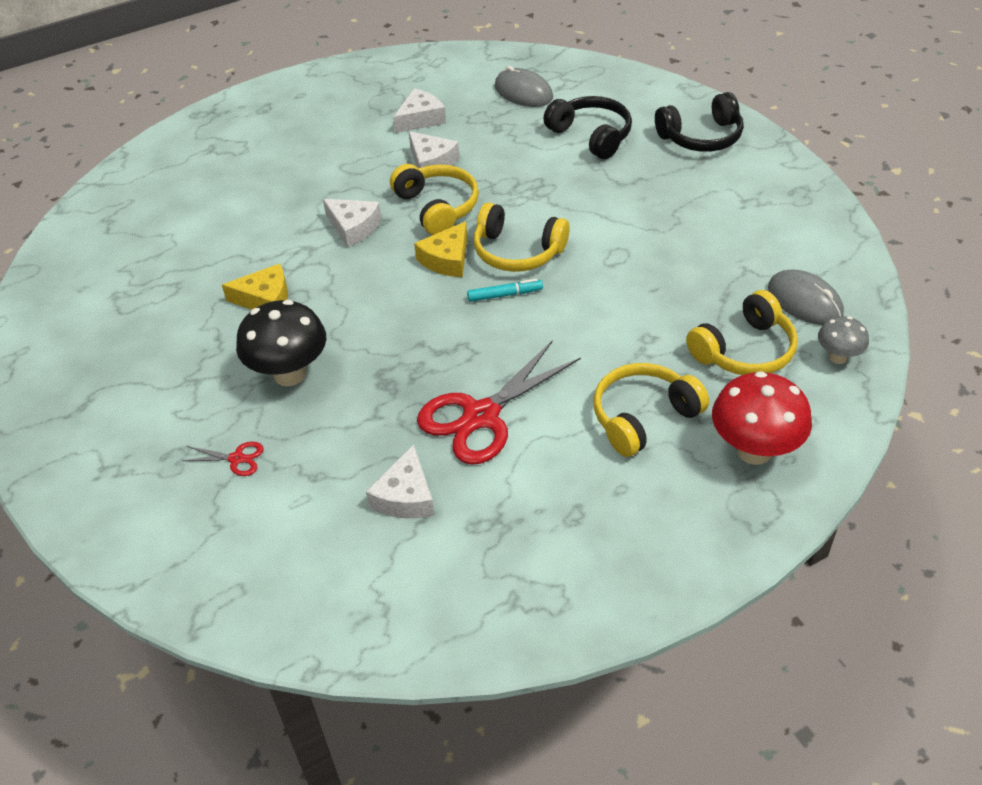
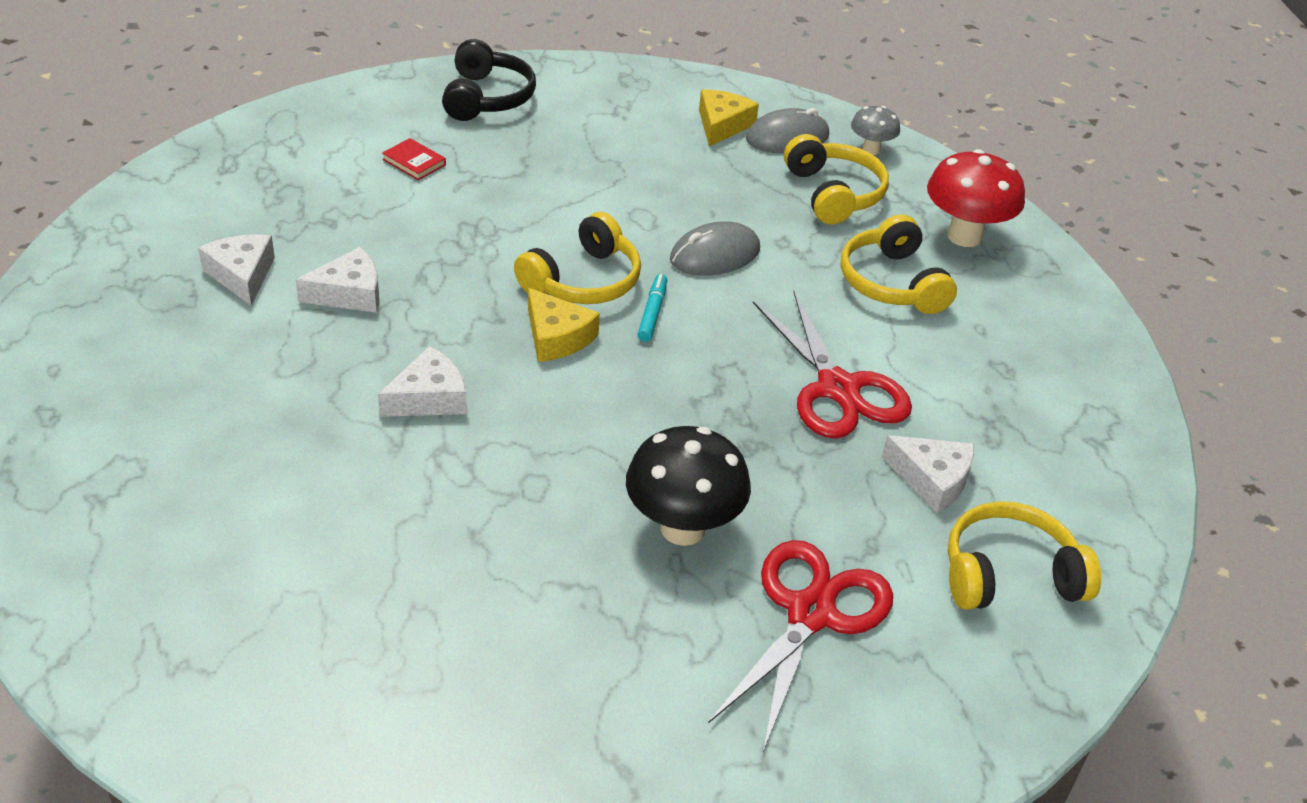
camera: 75 degrees left, 5 degrees down
red scissors [182,442,264,476] -> red scissors [708,540,893,751], size x2.31
yellow cheese [222,264,288,310] -> yellow cheese moved to [699,89,759,147]
yellow headphones [390,164,479,235] -> yellow headphones moved to [948,501,1101,610]
grey mouse [495,66,553,107] -> grey mouse moved to [670,221,760,276]
black headphones [543,96,632,159] -> red book [382,138,446,180]

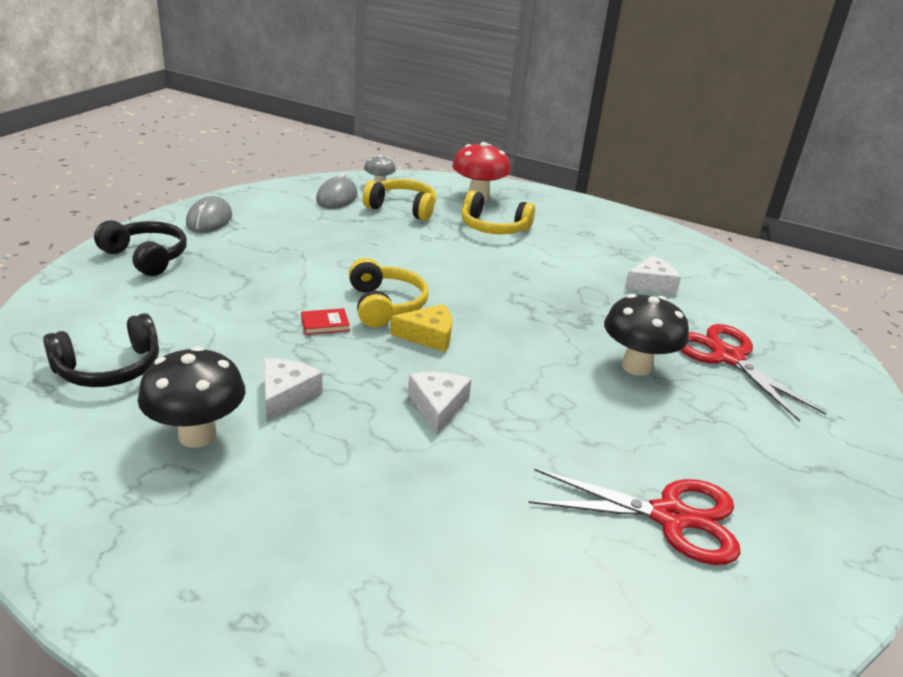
camera: 55 degrees left, 10 degrees down
white cheese [198,234,275,306] -> black mushroom [138,346,245,448]
red book [382,138,446,180] -> red book moved to [301,308,350,335]
turquoise marker [638,274,667,342] -> none
grey mouse [670,221,760,276] -> grey mouse moved to [186,196,232,233]
yellow cheese [699,89,759,147] -> none
red scissors [753,291,912,439] -> red scissors moved to [528,468,741,565]
yellow headphones [948,501,1101,610] -> none
none -> black headphones [43,313,159,387]

